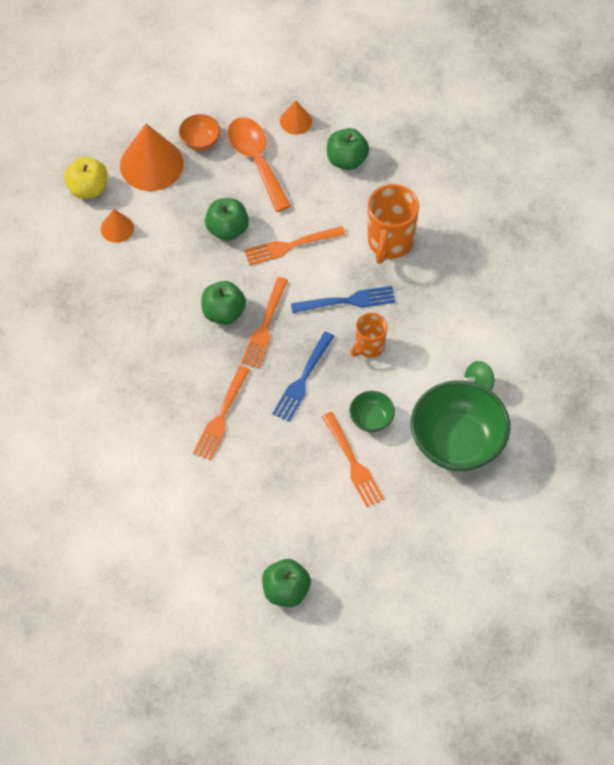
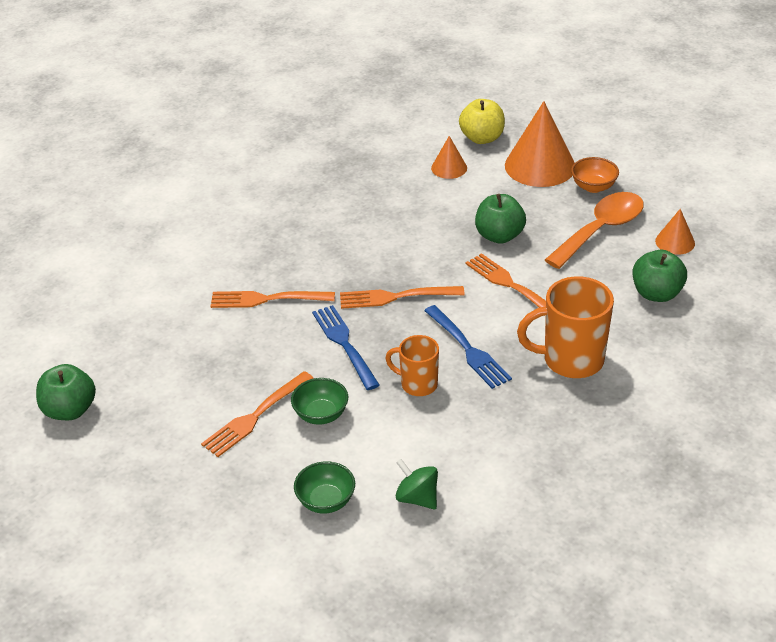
camera: 70 degrees right, 20 degrees down
green apple [201,281,246,325] -> none
blue fork [272,332,335,422] -> blue fork turned 60 degrees clockwise [312,305,380,390]
green bowl [411,380,510,471] -> green bowl [294,461,355,514], size x0.46

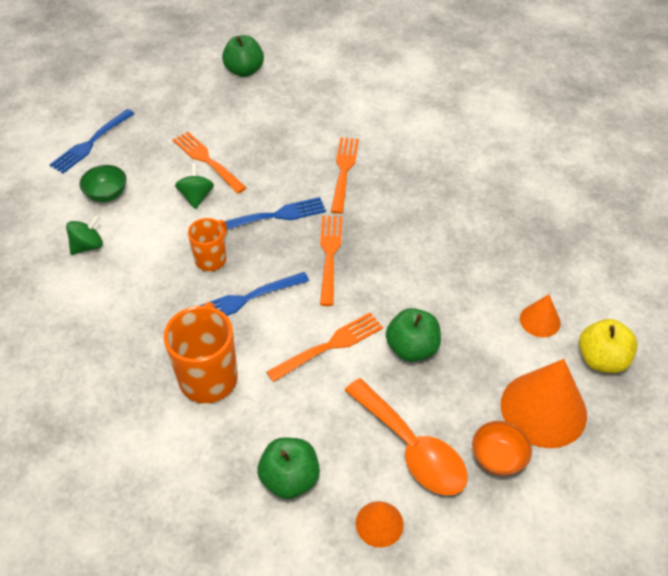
camera: 95 degrees right, 10 degrees up
green bowl [291,378,348,425] -> green spinning top [175,163,214,209]
none -> blue fork [49,109,135,173]

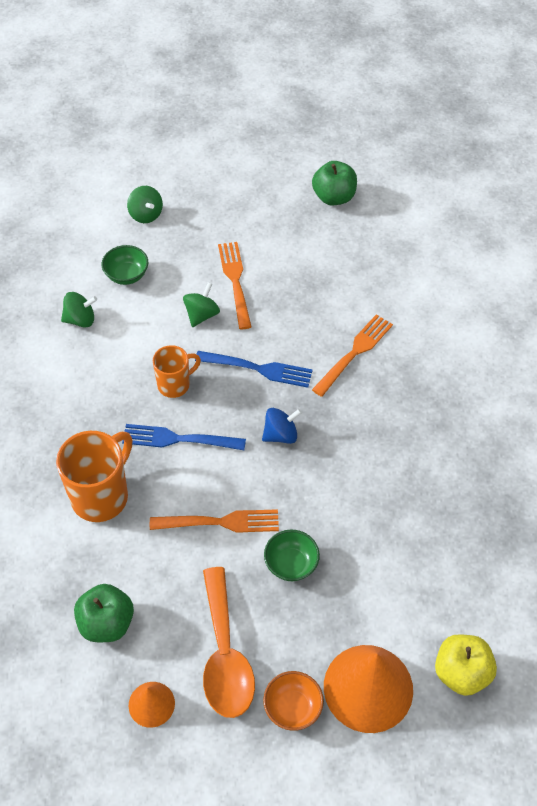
camera: 30 degrees right, 5 degrees up
blue fork [49,109,135,173] -> green spinning top [127,186,163,223]
orange fork [320,216,342,306] -> blue spinning top [262,408,302,444]
green apple [386,308,441,362] -> green bowl [264,530,320,581]
orange cone [520,294,561,337] -> none

